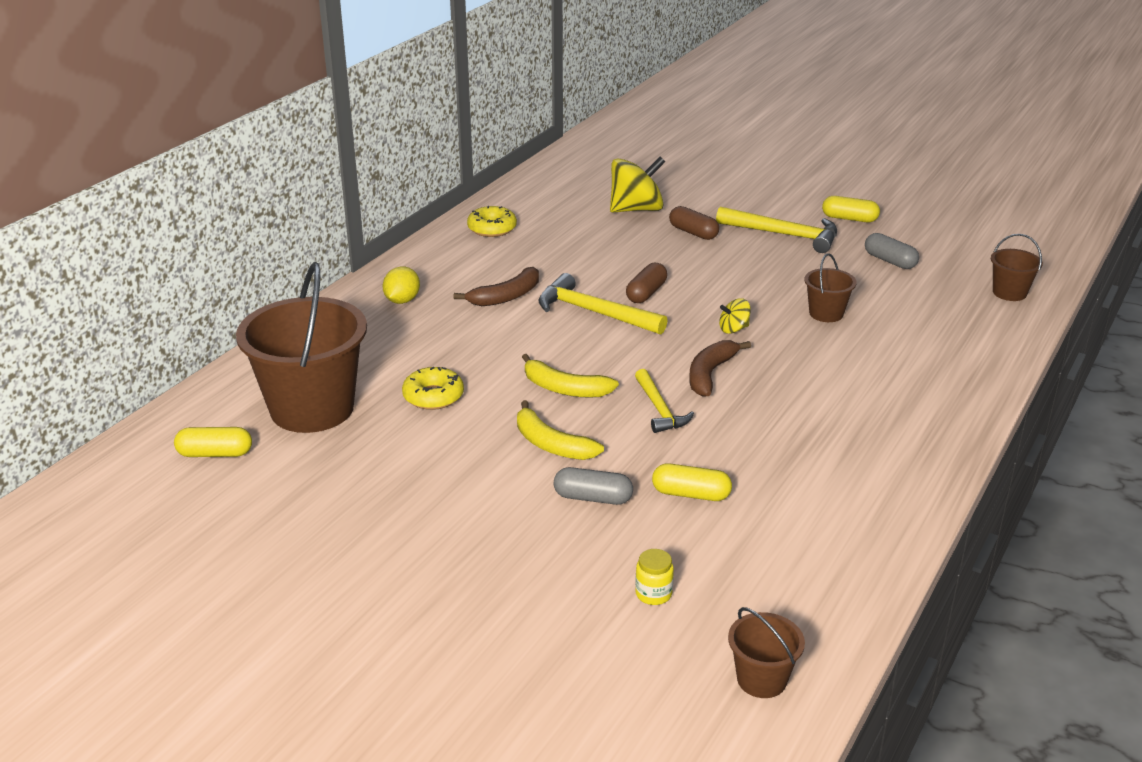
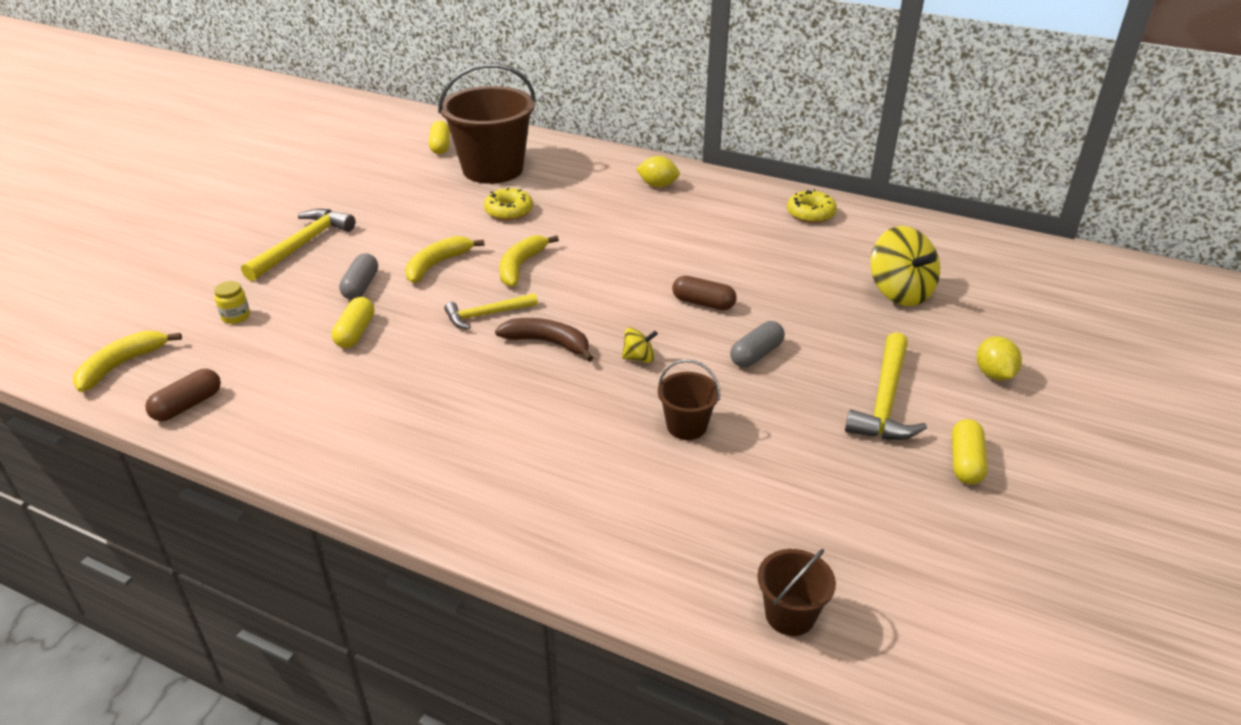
camera: 85 degrees right, 5 degrees up
brown banana [454,267,539,306] -> none
yellow hammer [538,273,668,335] -> yellow hammer moved to [241,209,355,281]
brown capsule [669,206,719,240] -> brown capsule moved to [145,369,221,421]
yellow spinning top [719,298,751,334] -> yellow spinning top turned 105 degrees clockwise [622,327,658,363]
brown bucket [728,607,805,698] -> yellow banana [73,331,182,392]
grey capsule [865,233,919,269] -> grey capsule moved to [730,321,785,367]
none -> yellow lemon [977,336,1022,381]

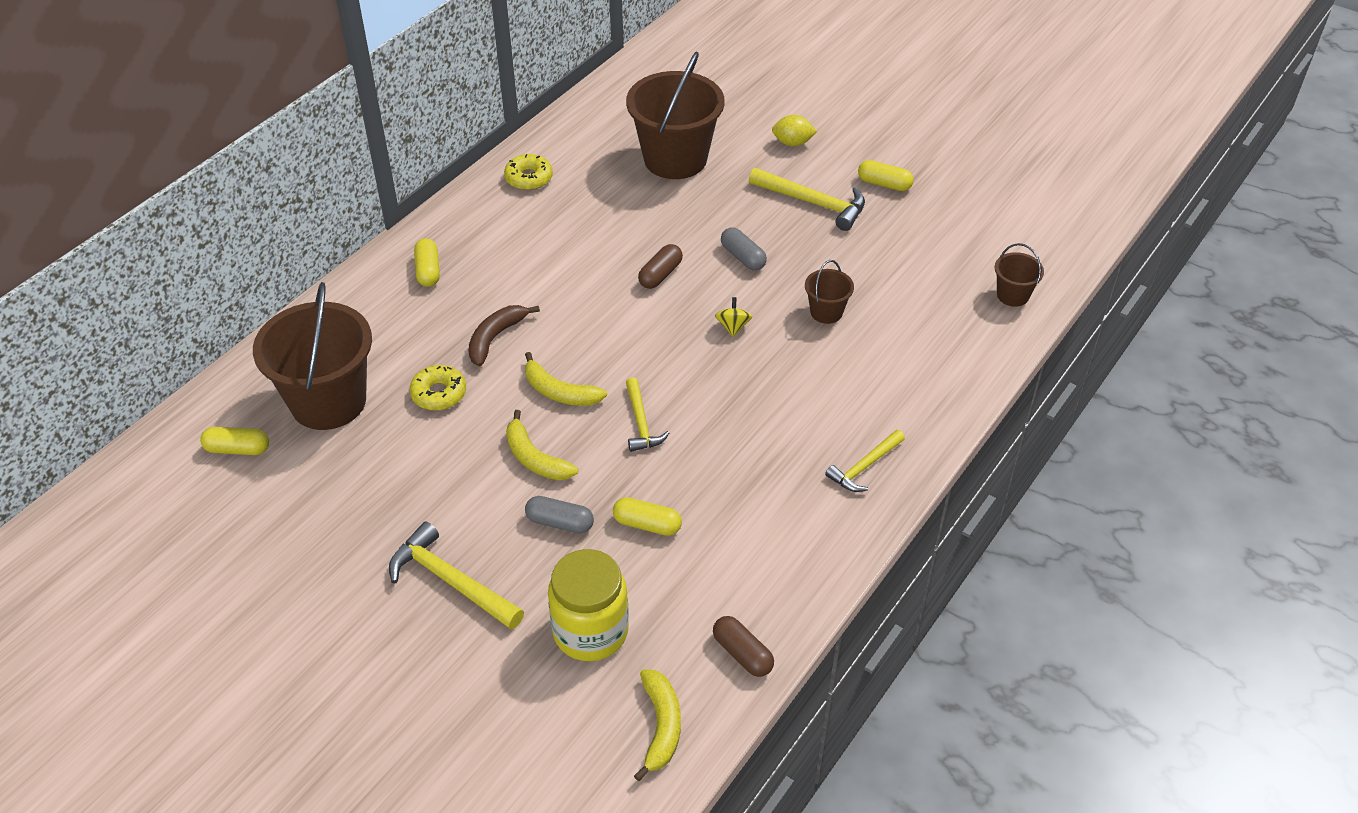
camera: 80 degrees left, 10 degrees up
yellow banana [73,331,182,392] -> yellow banana turned 135 degrees counterclockwise [634,669,681,781]
yellow jar [214,281,250,324] -> yellow jar [548,549,629,661], size x2.41
brown banana [495,318,593,362] -> brown banana moved to [468,305,540,366]
yellow lemon [636,156,680,187] -> yellow capsule [414,238,440,287]
yellow spinning top [870,226,940,306] -> brown bucket [626,52,725,179]
none -> yellow hammer [825,430,905,492]

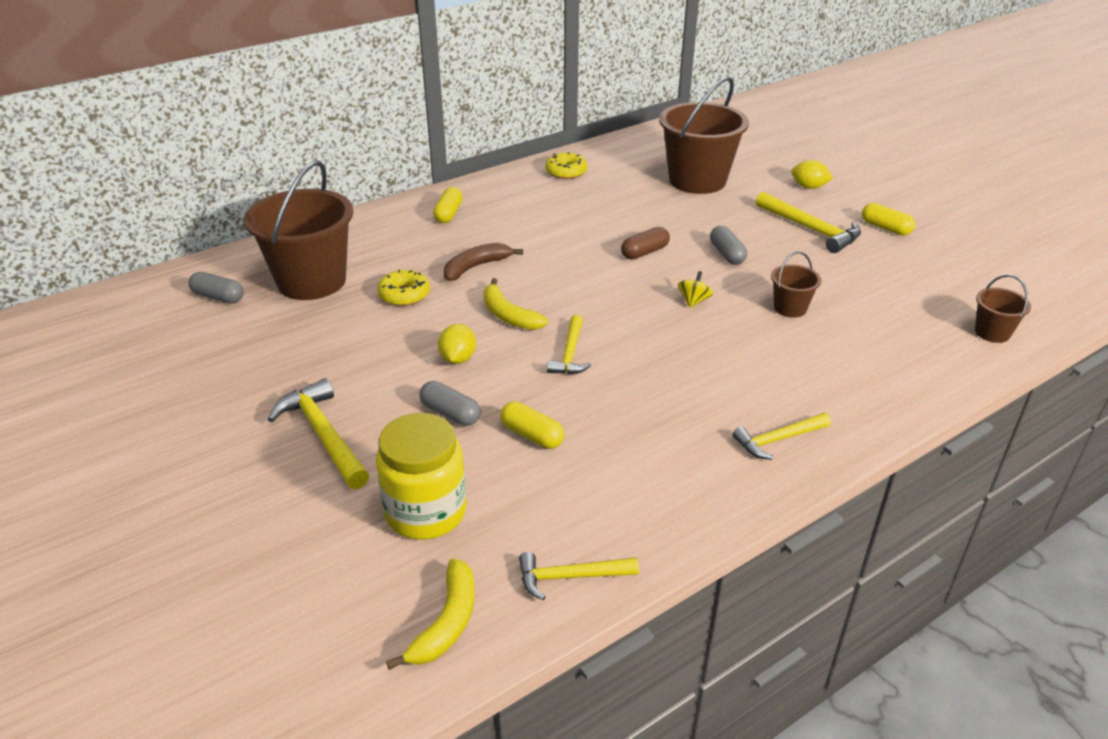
camera: 20 degrees right, 10 degrees down
yellow capsule [200,427,269,455] -> grey capsule [189,272,244,304]
yellow banana [506,410,578,480] -> yellow lemon [438,324,476,364]
brown capsule [713,616,774,677] -> yellow hammer [519,552,639,600]

